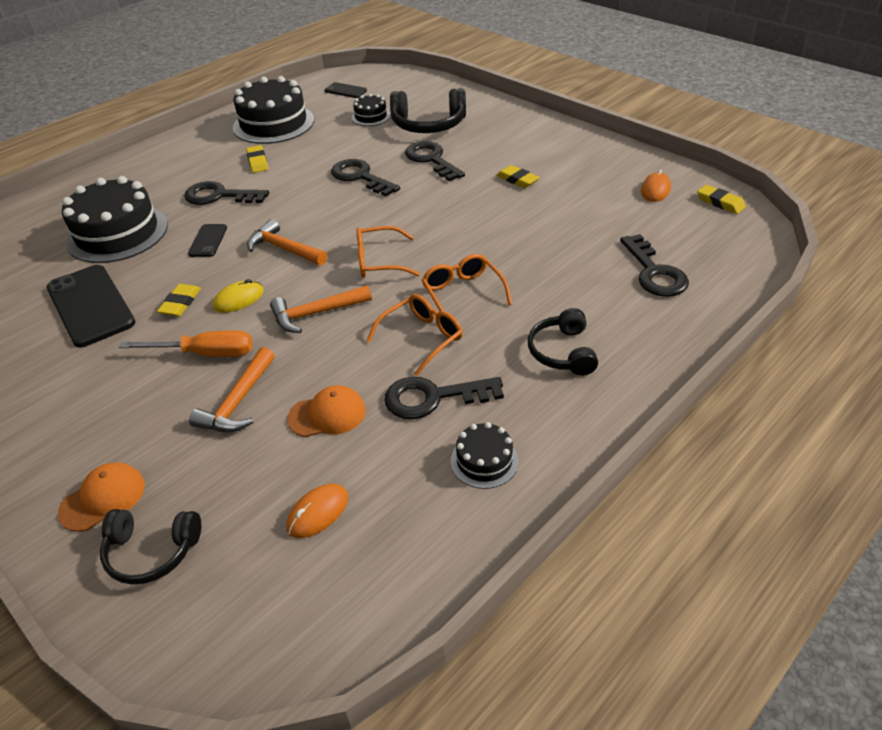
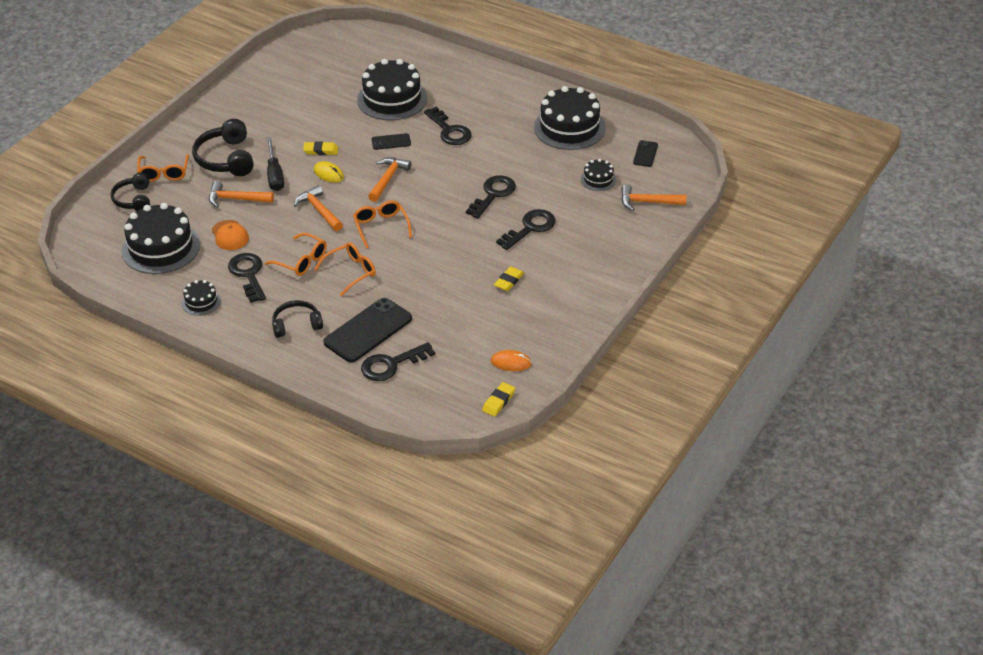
camera: 75 degrees right, 0 degrees up
black phone [46,265,136,347] -> black phone moved to [323,298,412,362]
orange cap [58,462,145,532] -> orange glasses [137,154,189,182]
orange screwdriver [118,330,252,357] -> black screwdriver [267,137,284,191]
black key [184,181,269,205] -> black key turned 150 degrees clockwise [424,107,472,145]
yellow eraser [246,145,268,173] -> none
orange mouse [286,484,348,538] -> black cake [122,203,200,274]
black headphones [390,88,466,133] -> black headphones moved to [192,119,254,176]
none -> orange hammer [621,184,686,211]

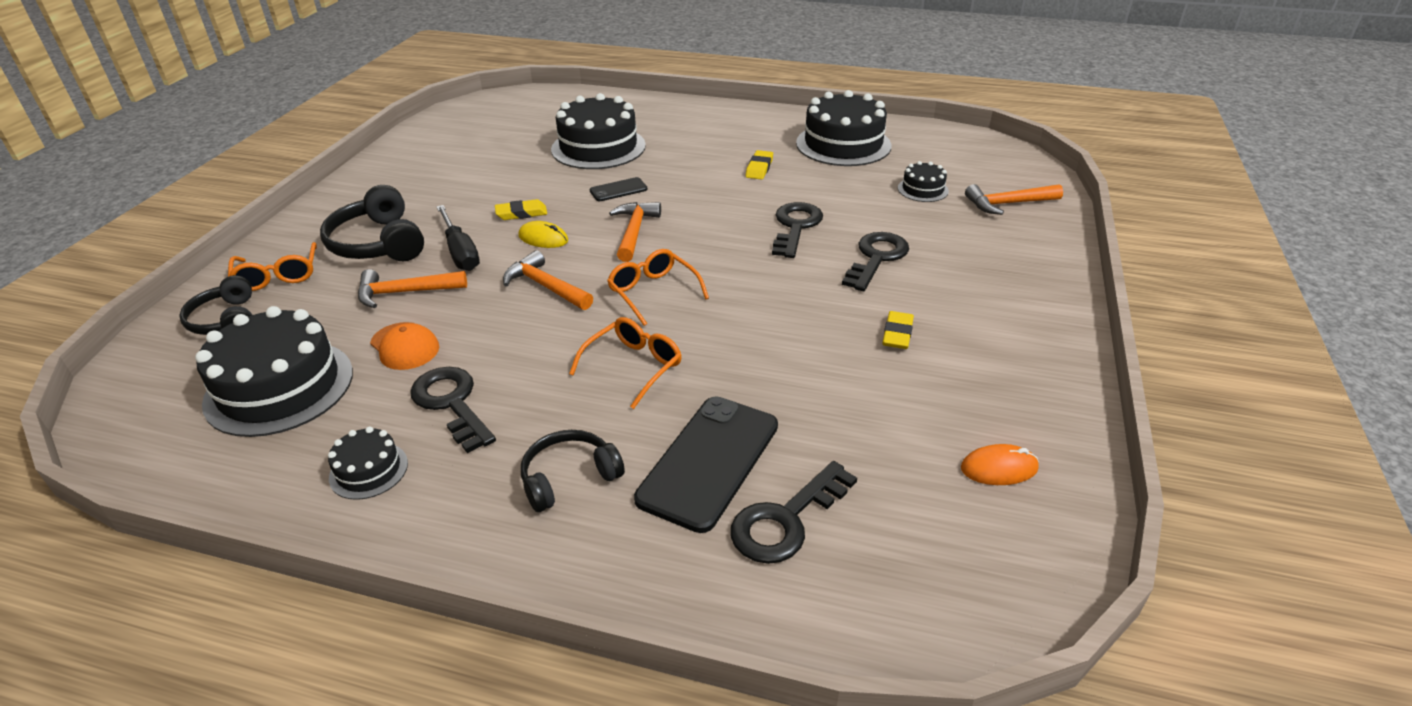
camera: 15 degrees left, 5 degrees down
orange glasses [265,233,327,276] -> none
black key [424,107,472,145] -> none
yellow eraser [482,382,515,417] -> yellow eraser moved to [746,150,773,180]
black phone [633,140,658,167] -> none

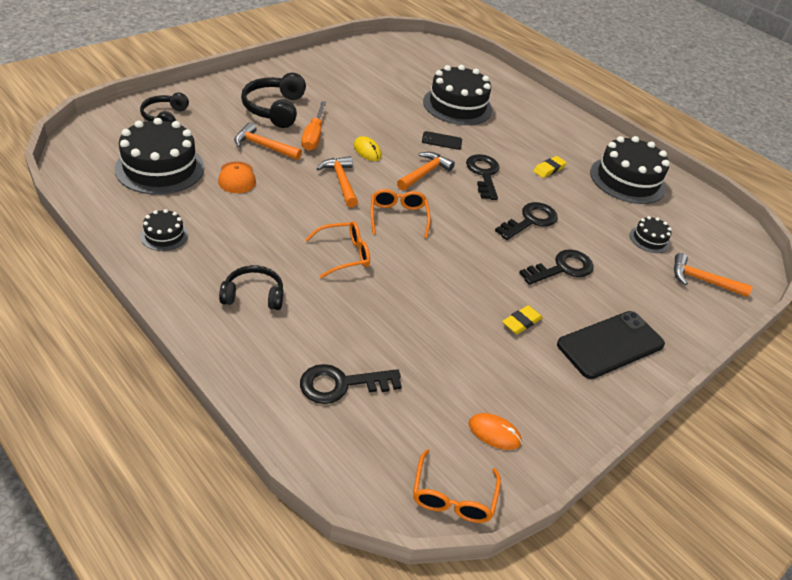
camera: 25 degrees right, 5 degrees up
orange glasses [228,242,317,291] -> orange glasses moved to [413,449,501,523]
black key [410,367,496,453] -> black key moved to [466,154,500,200]
black screwdriver [436,205,480,271] -> orange screwdriver [301,101,326,151]
yellow eraser [495,199,547,220] -> none
black phone [634,397,778,533] -> black phone moved to [557,311,665,379]

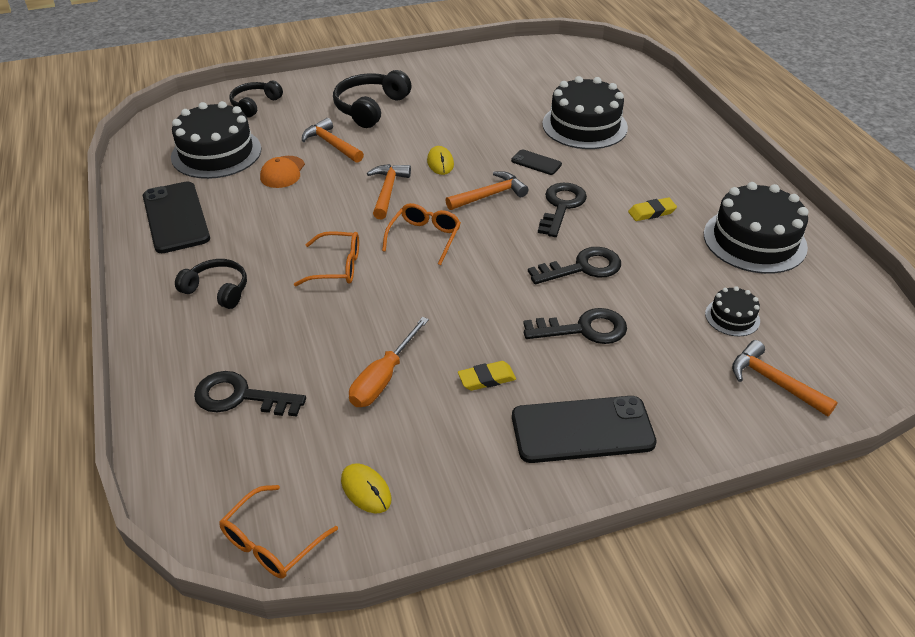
camera: 30 degrees right, 0 degrees up
black cake [140,209,188,251] -> black phone [143,181,210,253]
orange screwdriver [301,101,326,151] -> orange screwdriver moved to [349,317,429,407]
orange mouse [469,413,522,450] -> yellow mouse [341,463,391,514]

